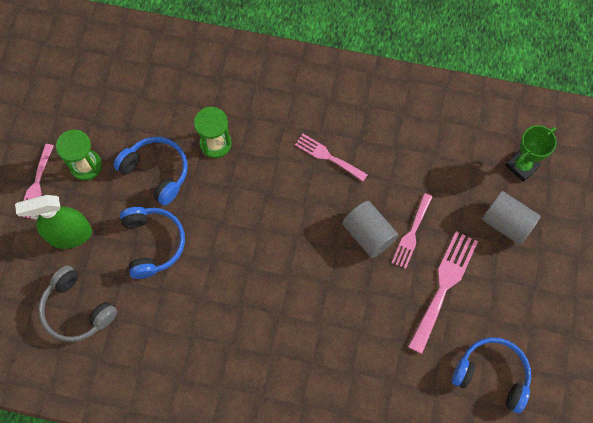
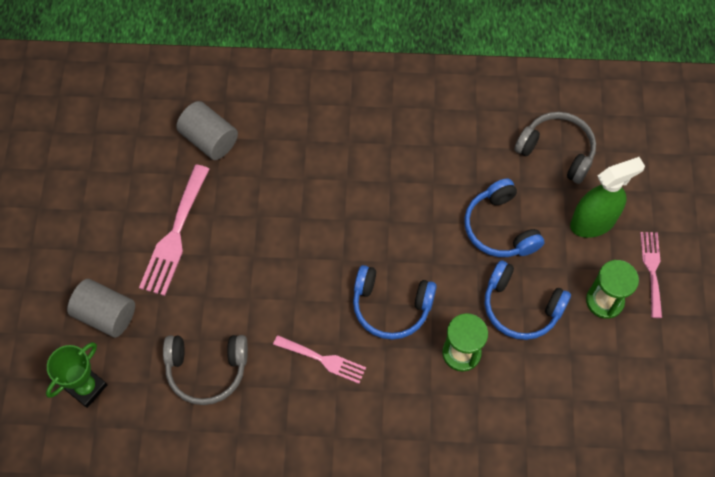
camera: 170 degrees right, 5 degrees down
grey cylinder [342,201,398,258] -> grey cylinder moved to [176,101,238,160]
pink fork [392,193,432,269] -> none
blue headphones [452,337,531,413] -> blue headphones moved to [353,265,437,340]
none -> grey headphones [163,335,248,405]

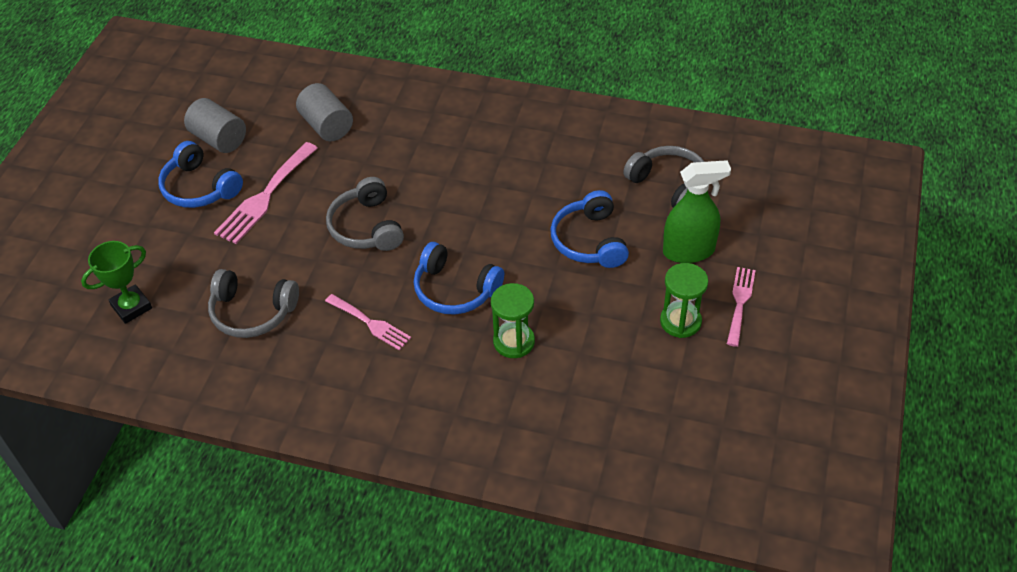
camera: 15 degrees right, 15 degrees down
grey cylinder [67,279,135,338] -> grey cylinder moved to [184,98,246,153]
blue headphones [485,260,571,340] -> blue headphones moved to [158,141,243,208]
none -> grey headphones [326,177,404,251]

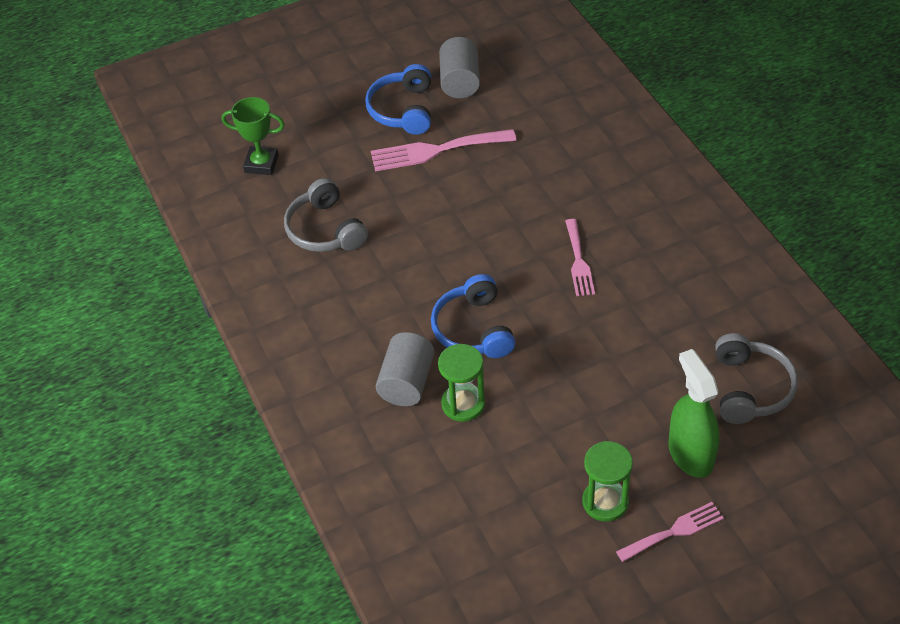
camera: 50 degrees right, 0 degrees up
grey cylinder [296,83,353,141] -> grey cylinder moved to [376,332,435,406]
pink fork [325,294,411,351] -> pink fork moved to [565,219,595,296]
grey headphones [326,177,404,251] -> none
blue headphones [550,190,629,268] -> none
green spray bottle [663,160,731,263] -> green spray bottle turned 150 degrees counterclockwise [668,349,720,478]

